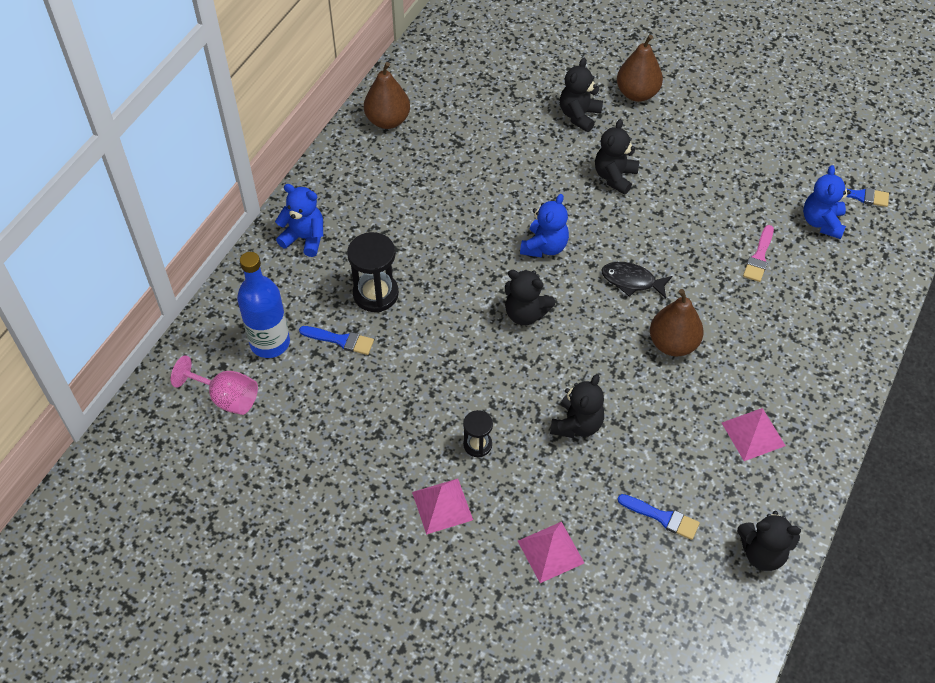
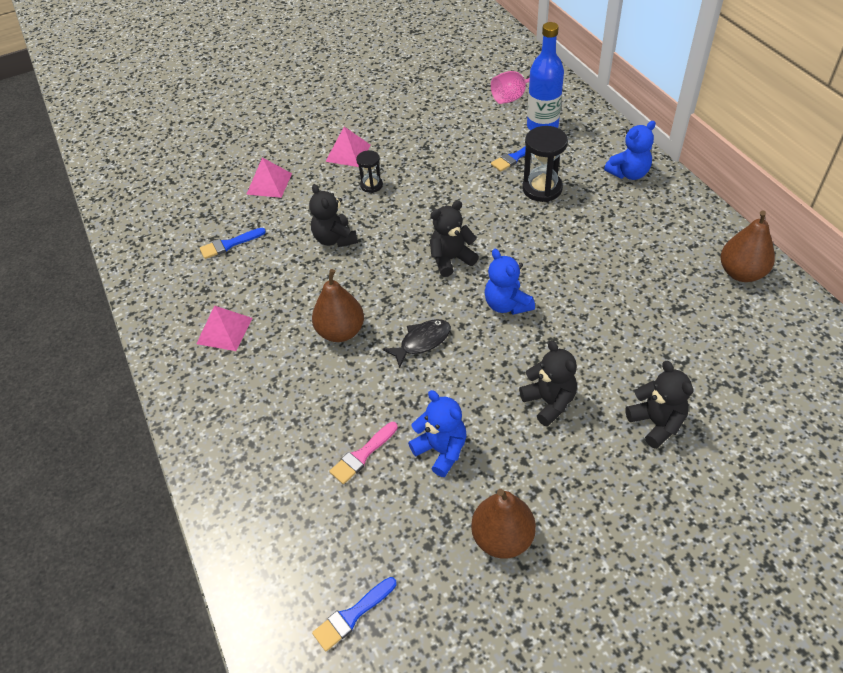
camera: 130 degrees right, 5 degrees down
brown pear [617,35,663,102] -> brown pear moved to [471,489,536,559]
black teddy bear [737,511,801,571] -> none
pink brush [743,225,774,282] -> pink brush turned 105 degrees counterclockwise [329,422,398,484]
blue teddy bear [803,165,851,239] -> blue teddy bear moved to [408,390,466,477]

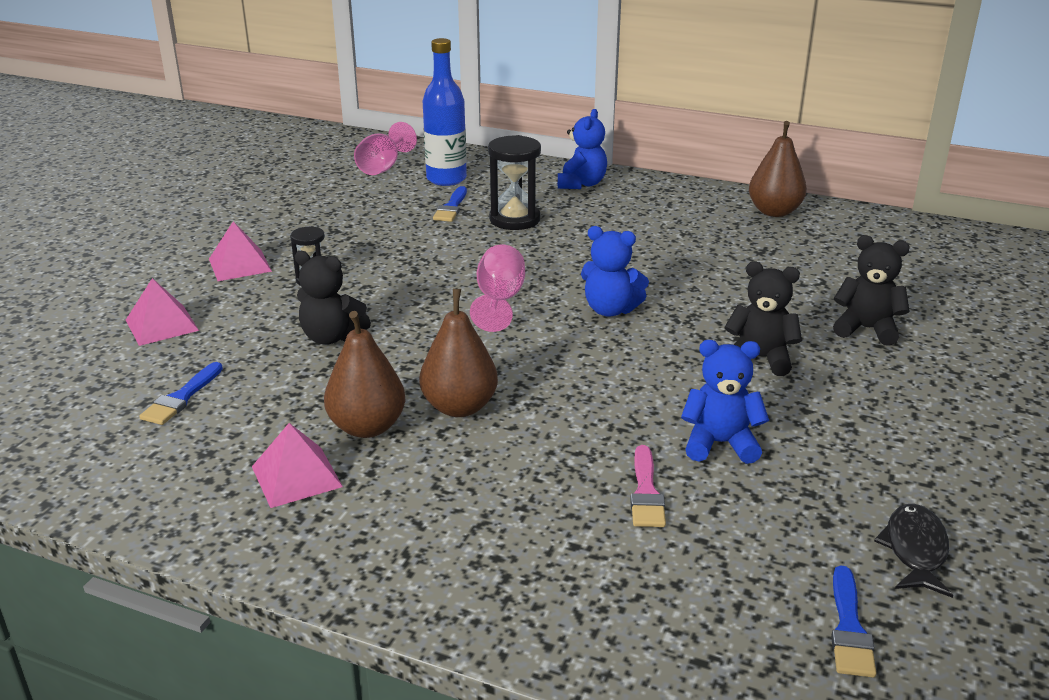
camera: 45 degrees left, 20 degrees down
black fish [383,319,451,368] -> black fish moved to [874,504,953,598]
black teddy bear [430,201,479,277] -> pink goblet [470,244,525,332]
brown pear [471,489,536,559] -> brown pear moved to [324,311,406,438]

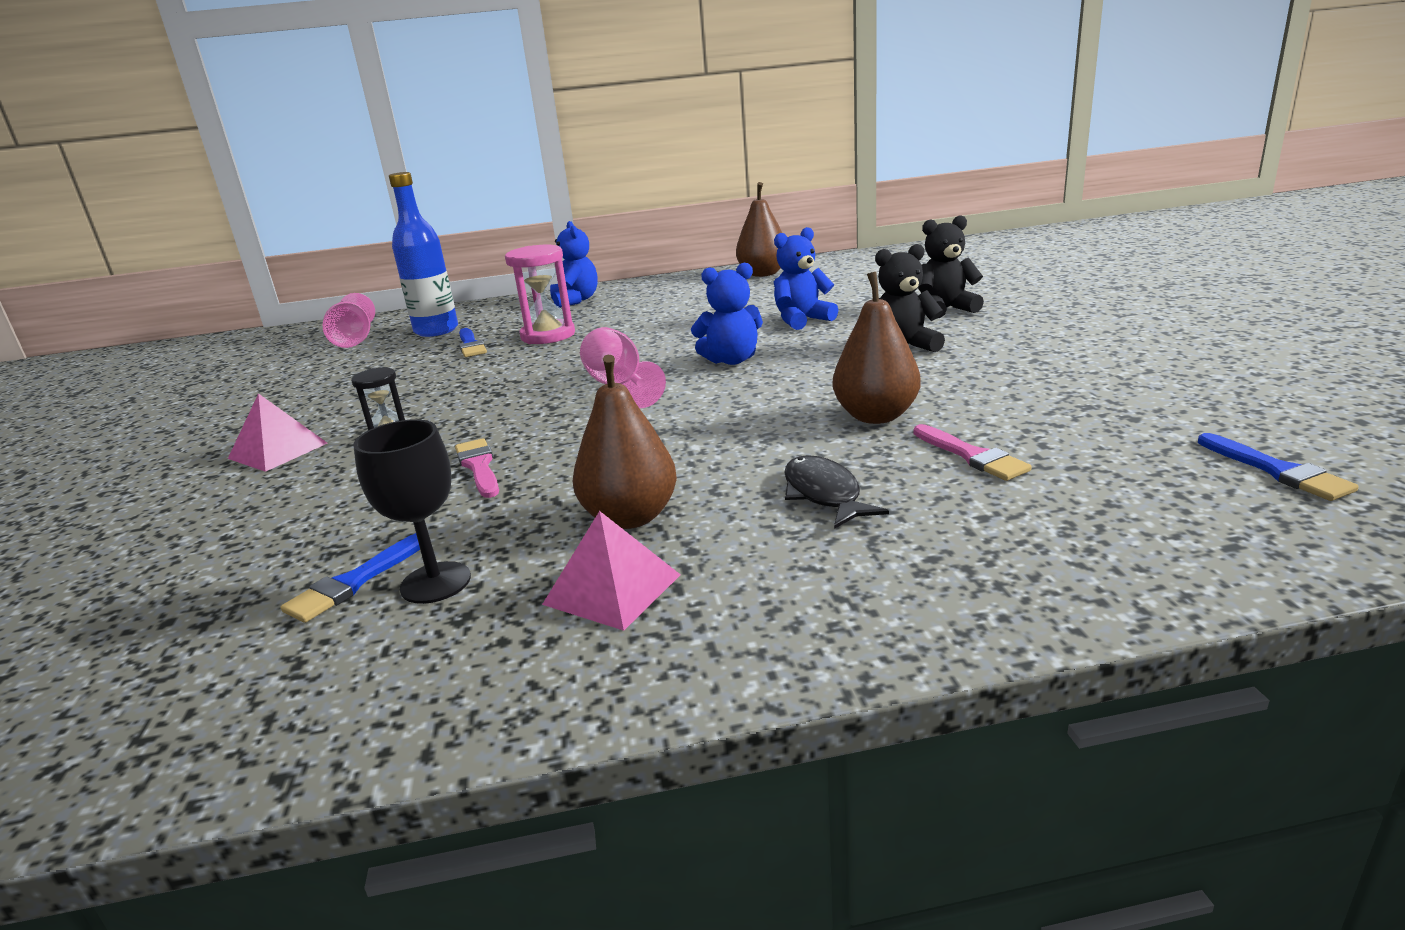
camera: 30 degrees left, 5 degrees down
pink pyramid [126,278,199,346] -> none
blue brush [139,362,223,425] -> blue brush turned 45 degrees clockwise [281,533,420,623]
black teddy bear [295,251,371,345] -> pink brush [455,438,499,498]
brown pear [420,289,498,417] -> brown pear moved to [833,272,921,424]
black hourglass [488,135,541,230] -> pink hourglass [505,244,575,344]
blue teddy bear [681,340,769,464] -> blue teddy bear moved to [774,227,838,330]
black fish [874,504,953,598] -> black fish moved to [784,455,889,529]
none -> black goblet [353,419,471,604]

